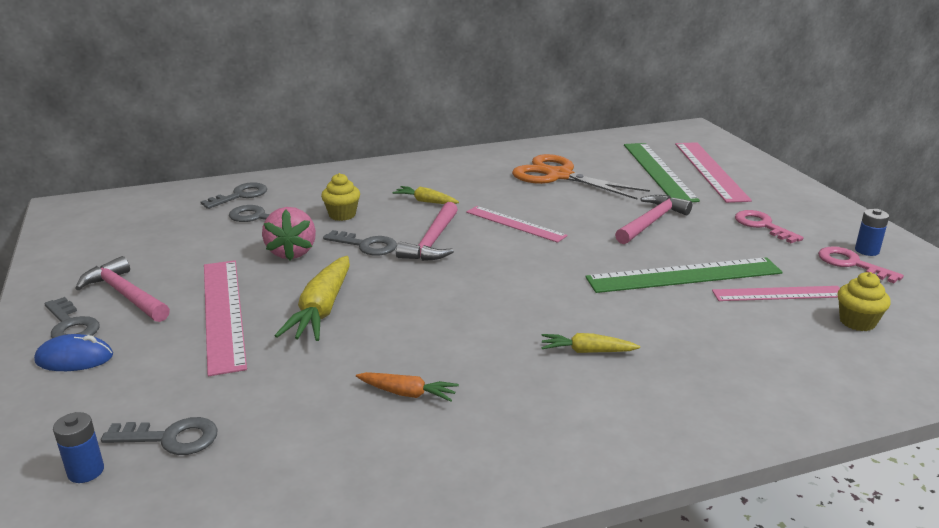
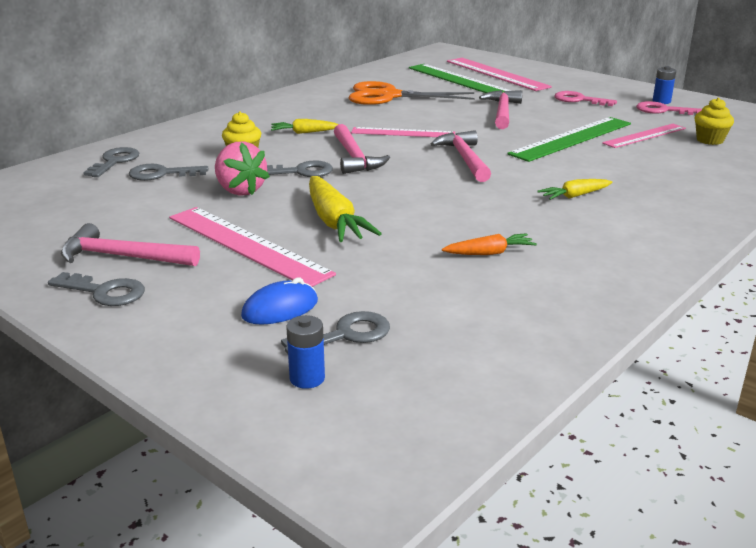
camera: 30 degrees left, 0 degrees up
blue mouse [34,334,113,371] -> blue mouse moved to [241,277,318,325]
none -> pink hammer [431,130,491,182]

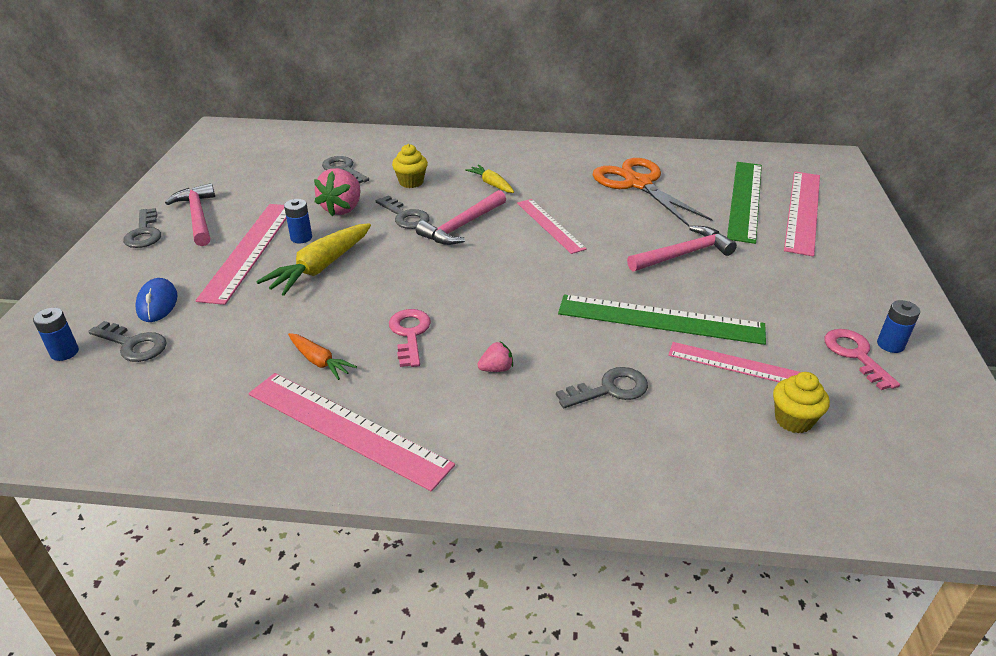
camera: 55 degrees right, 10 degrees up
grey key [83,147,139,177] -> grey key moved to [556,367,648,408]
blue mouse [241,277,318,325] -> blue mouse turned 60 degrees clockwise [135,278,178,322]
pink hammer [431,130,491,182] -> none
yellow carrot [537,179,613,200] -> pink strawberry [477,342,513,372]
pink key [555,91,617,106] -> pink key moved to [389,309,431,367]
none -> pink ruler [248,373,455,492]
none -> blue battery [284,199,312,243]

